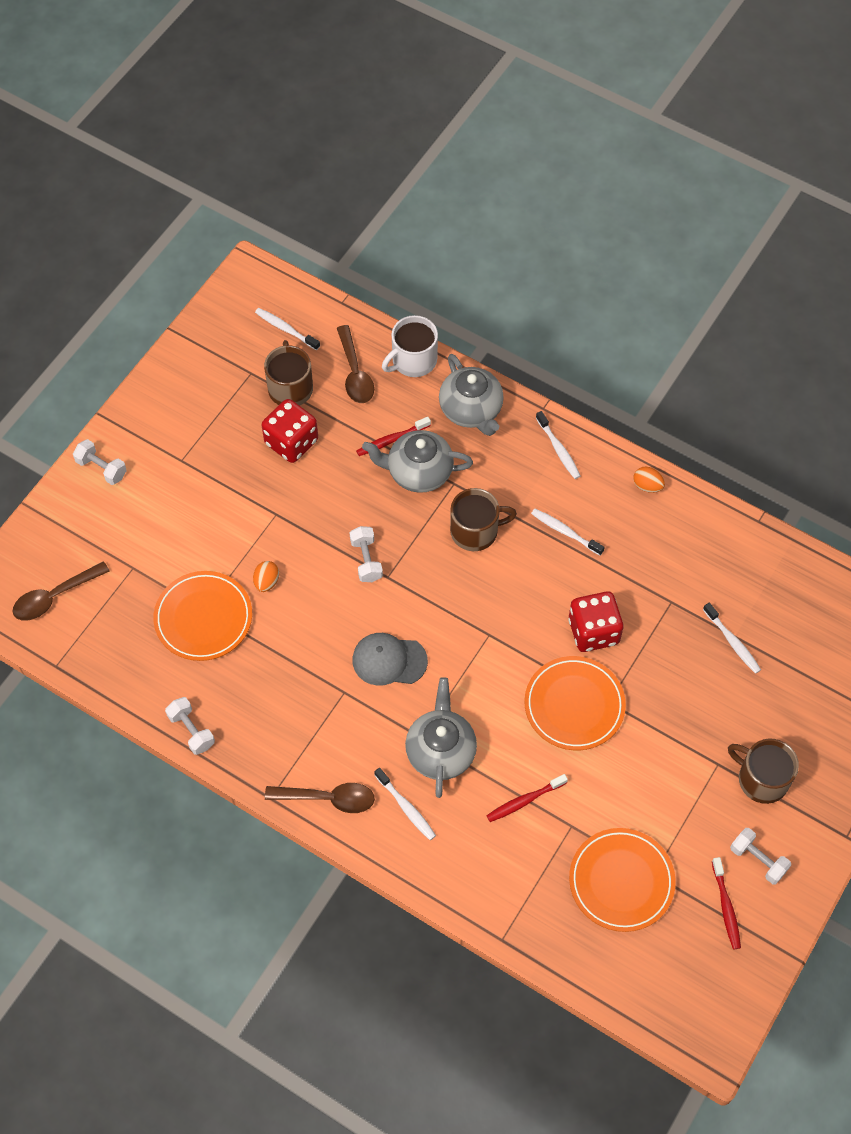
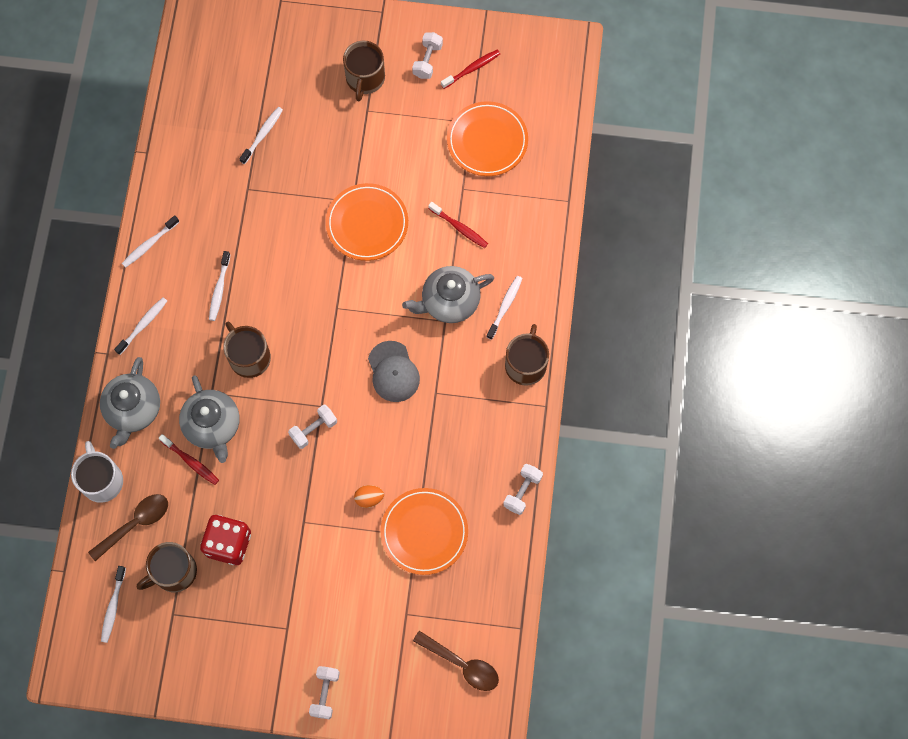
camera: 115 degrees left, 10 degrees up
brown spoon [265,783,375,813] -> brown mug [505,324,549,386]
white mug [382,315,438,377] -> white mug turned 135 degrees counterclockwise [71,441,123,503]
grey teapot [439,354,504,436] -> grey teapot turned 150 degrees clockwise [100,357,160,449]
red dice [568,591,623,652] -> none
orange egg [633,467,665,493] -> white toothbrush [122,215,179,268]

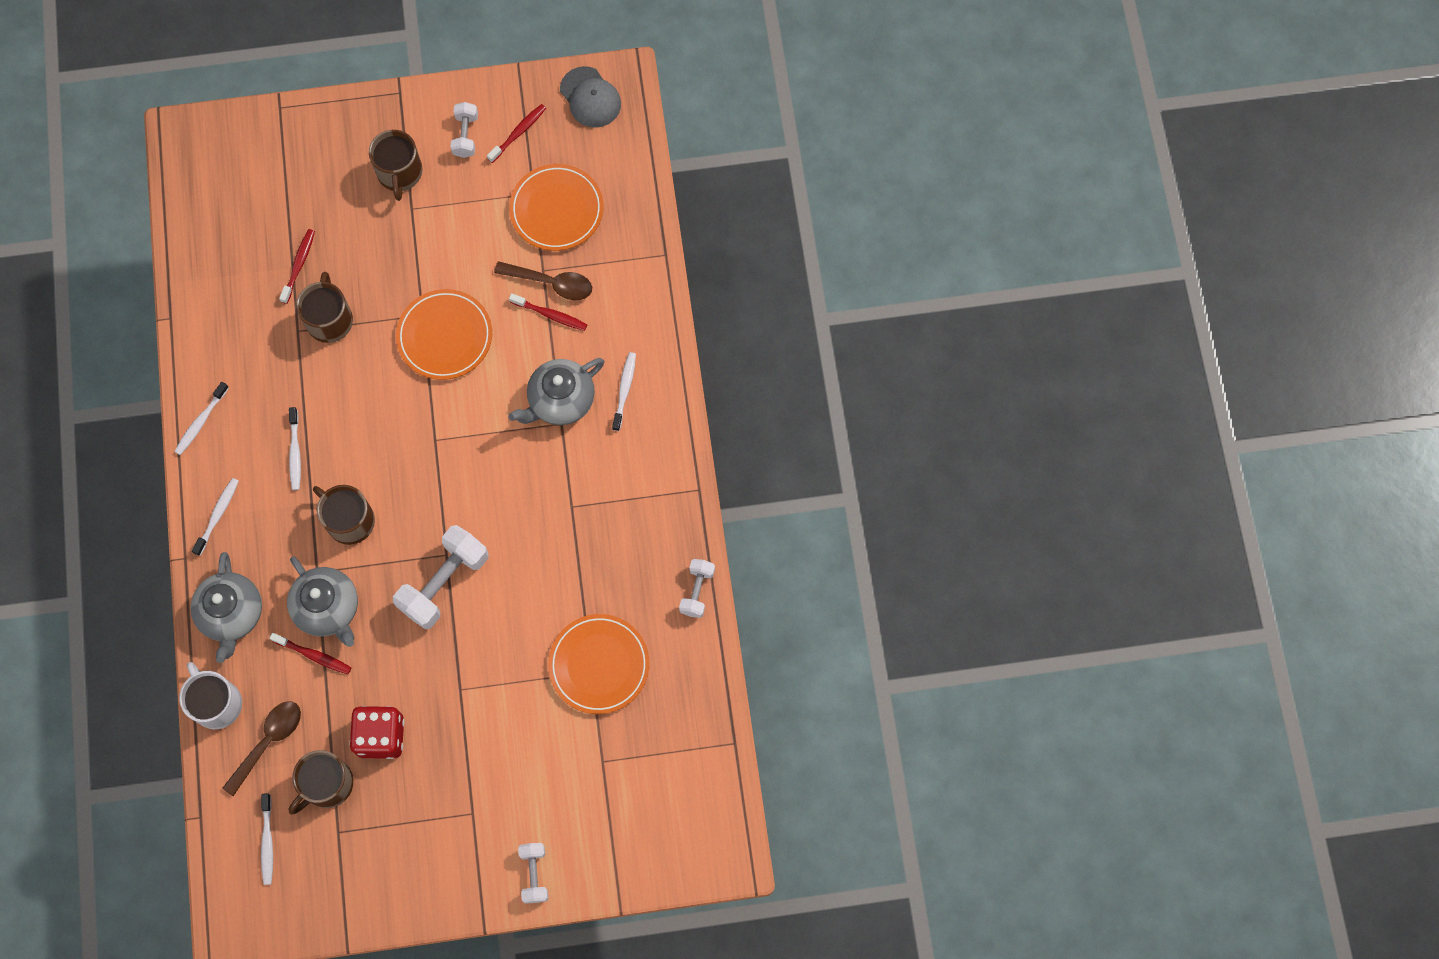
camera: 15 degrees left, 0 degrees up
white toothbrush [239,107,283,164] -> red toothbrush [279,229,315,304]
white dumbbell [288,405,337,449] -> white dumbbell [393,525,488,629], size x1.82
orange egg [354,485,384,508] -> none
grey cap [368,341,420,402] -> grey cap moved to [560,66,621,128]
brown spoon [413,631,499,691] -> brown spoon moved to [494,261,592,300]
brown mug [505,324,549,386] -> brown mug moved to [296,272,353,343]

